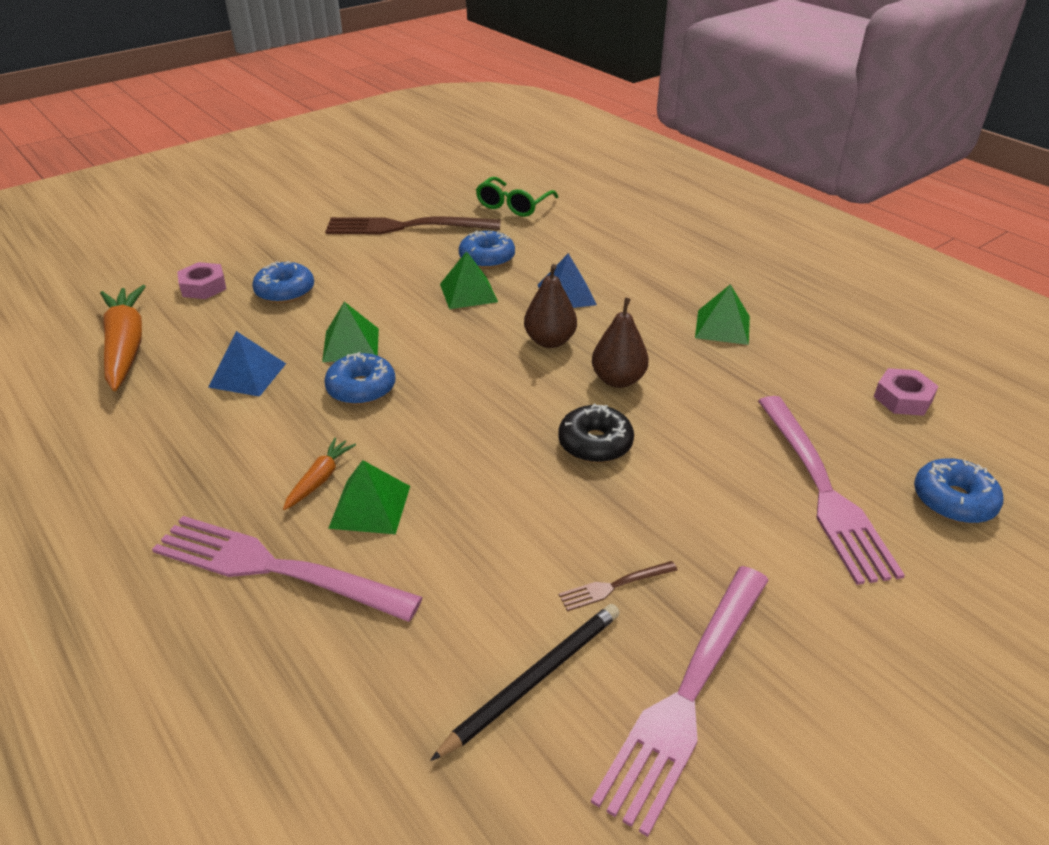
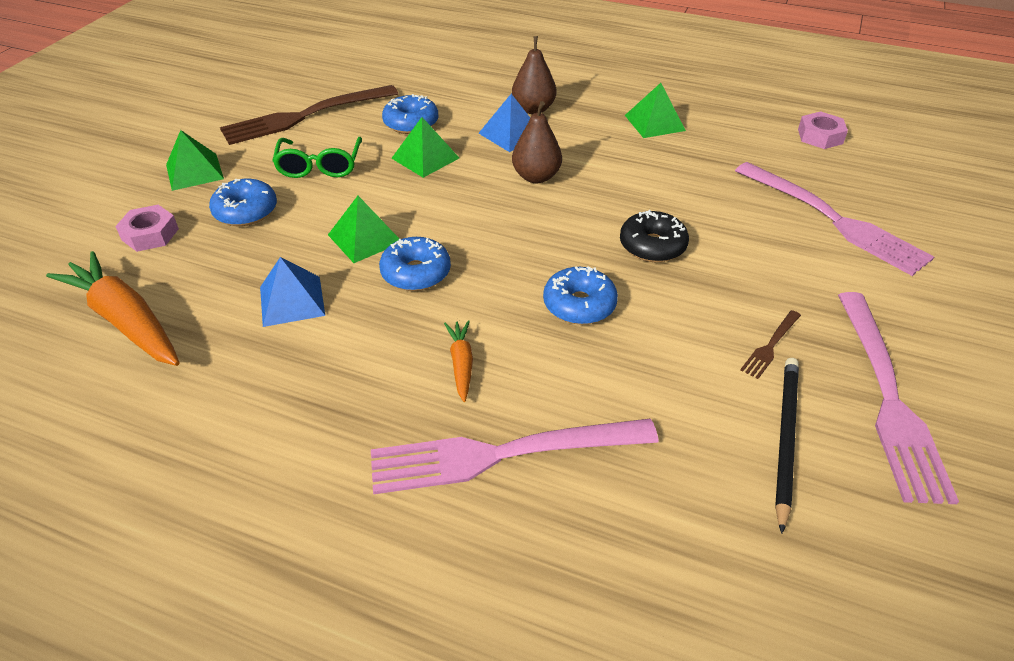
camera: 30 degrees left, 5 degrees up
green pyramid [328,460,410,534] -> green pyramid moved to [166,130,224,191]
green glasses [476,177,558,217] -> green glasses moved to [272,137,362,178]
brown pear [592,298,649,388] -> brown pear moved to [512,36,556,114]
blue donut [914,458,1004,523] -> blue donut moved to [543,266,618,325]

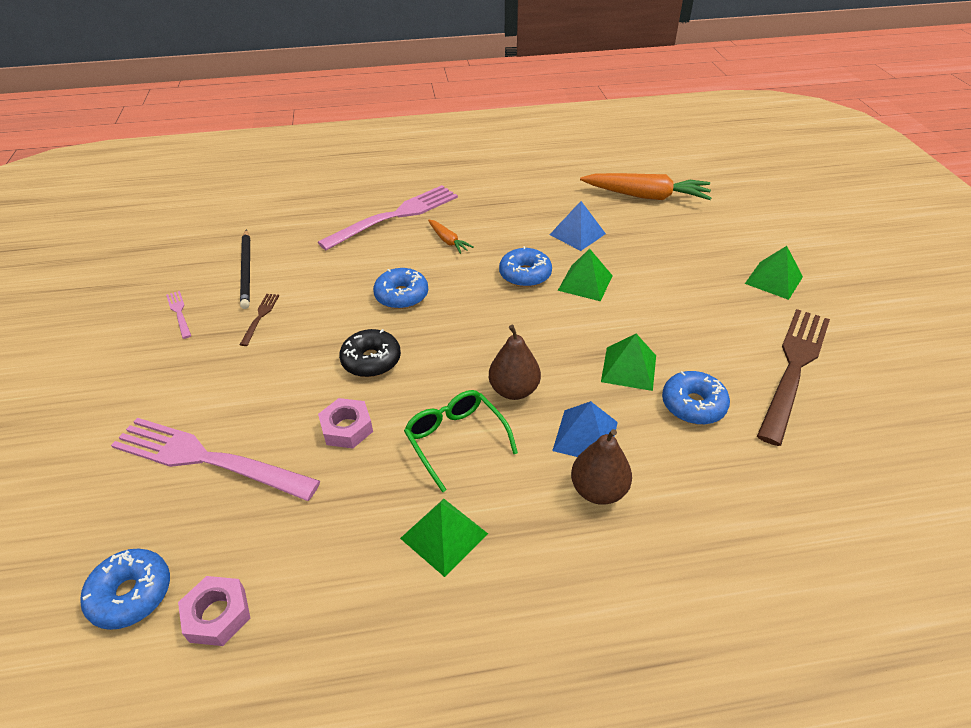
camera: 150 degrees right, 0 degrees up
pink nut [115,205,179,252] -> pink nut moved to [318,398,373,449]
blue donut [209,179,277,226] -> blue donut moved to [80,548,170,630]
green glasses [272,137,362,178] -> green glasses moved to [404,390,518,493]
pink fork [838,292,959,504] -> pink fork [166,291,191,339], size x0.43

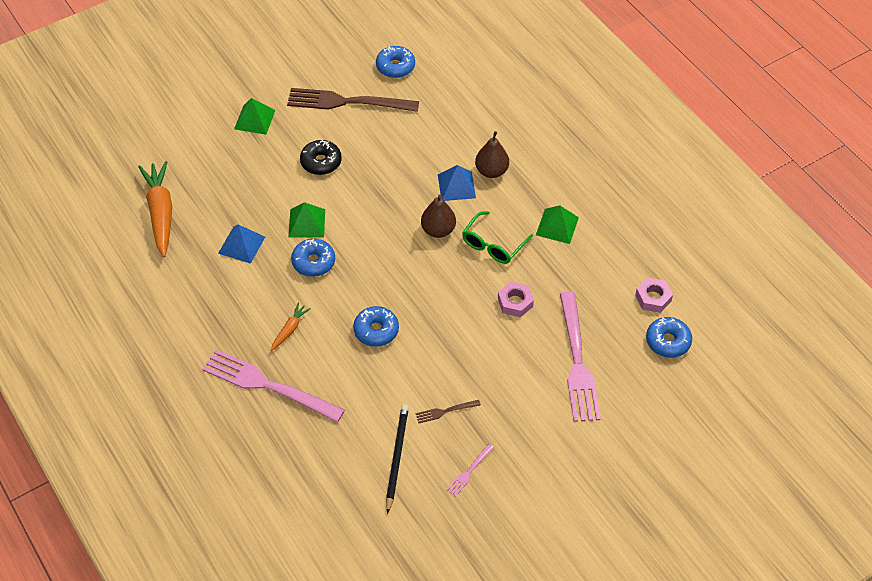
camera: 115 degrees left, 10 degrees up
black pencil [240,229,250,309] -> black pencil turned 45 degrees counterclockwise [386,404,409,514]
black donut [339,329,401,377] -> black donut moved to [300,140,342,175]
green pyramid [601,334,656,391] -> none
blue donut [662,371,730,425] -> blue donut moved to [376,46,415,78]

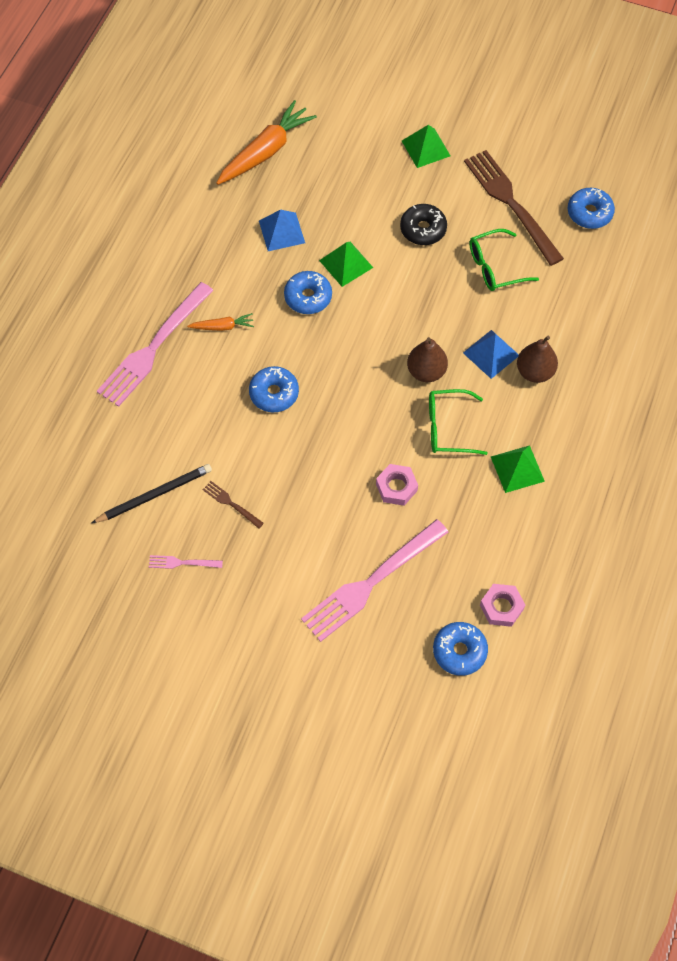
camera: 55 degrees right, 10 degrees up
pink fork [202,349,345,423] -> pink fork turned 135 degrees counterclockwise [97,282,214,407]
none -> green glasses [469,229,539,291]

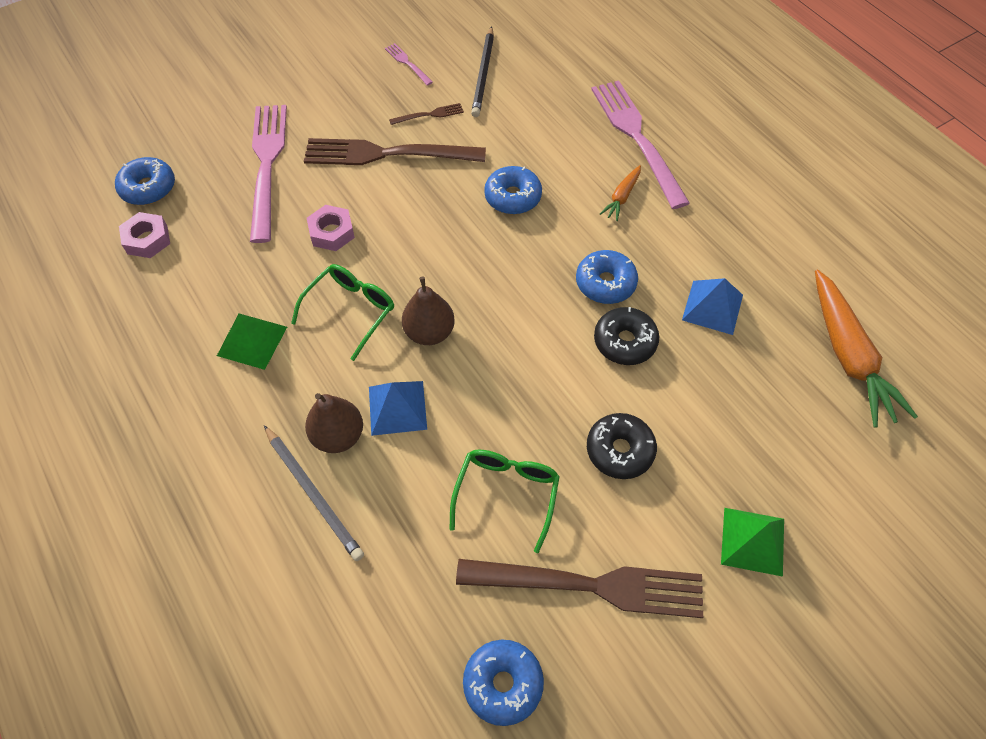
camera: 125 degrees right, 5 degrees down
pink fork [149,555,223,569] -> pink fork turned 75 degrees counterclockwise [385,43,433,86]
green pyramid [319,242,373,287] -> black donut [594,307,659,365]
none -> grey pencil [264,425,364,561]
none -> brown fork [304,138,486,165]

